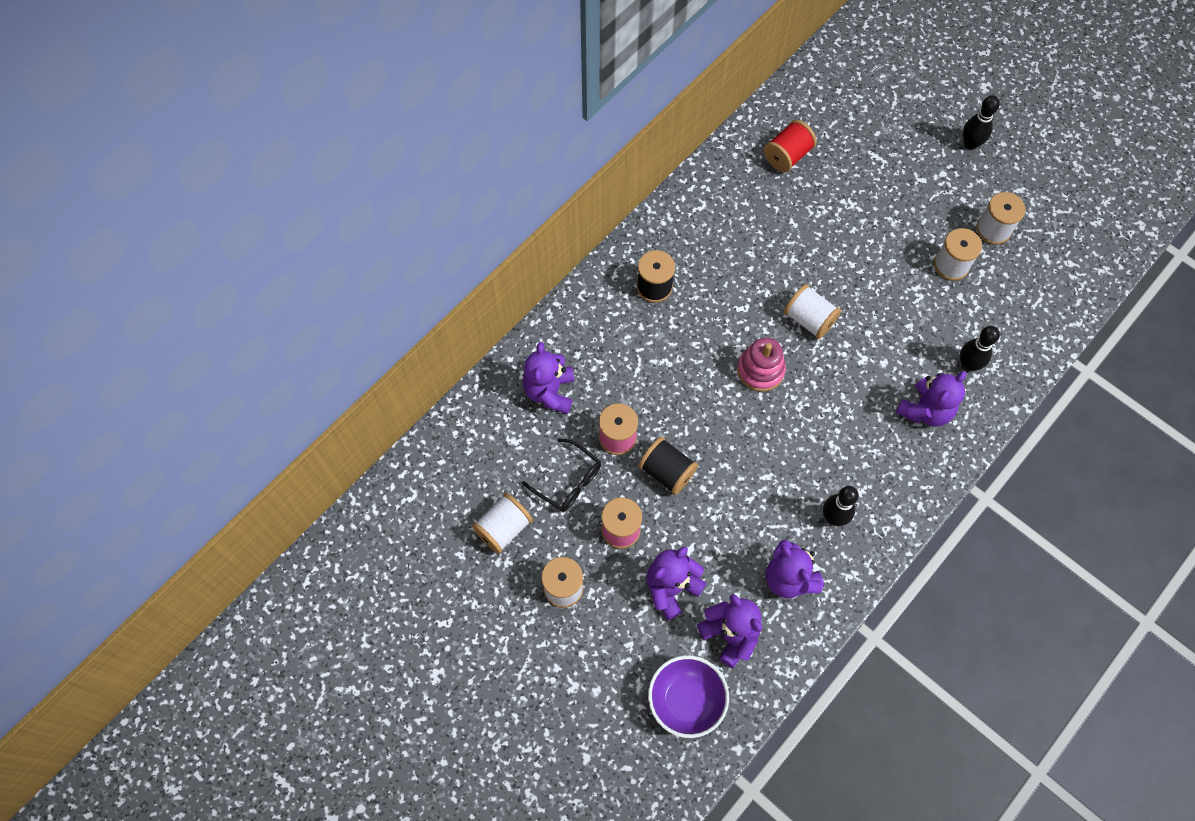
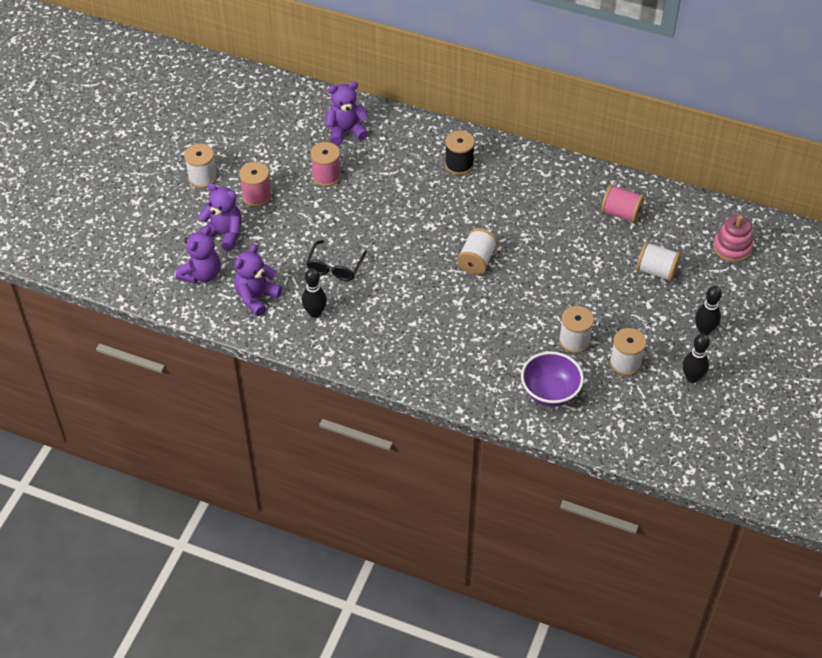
camera: 70 degrees right, 15 degrees down
white spool [472,493,533,554] -> white spool moved to [636,242,681,282]
black glasses [522,438,601,512] -> black glasses moved to [306,240,367,281]
black spool [639,437,698,495] -> none
purple bowl [648,655,729,738] -> purple bowl moved to [521,352,584,407]
pink stacking toy [737,337,786,392] -> pink stacking toy moved to [713,215,753,262]
red spool [764,120,817,172] -> pink spool [601,184,645,223]
purple teddy bear [896,371,967,427] -> none
black bowling pin [960,326,1000,372] -> black bowling pin moved to [683,334,710,383]

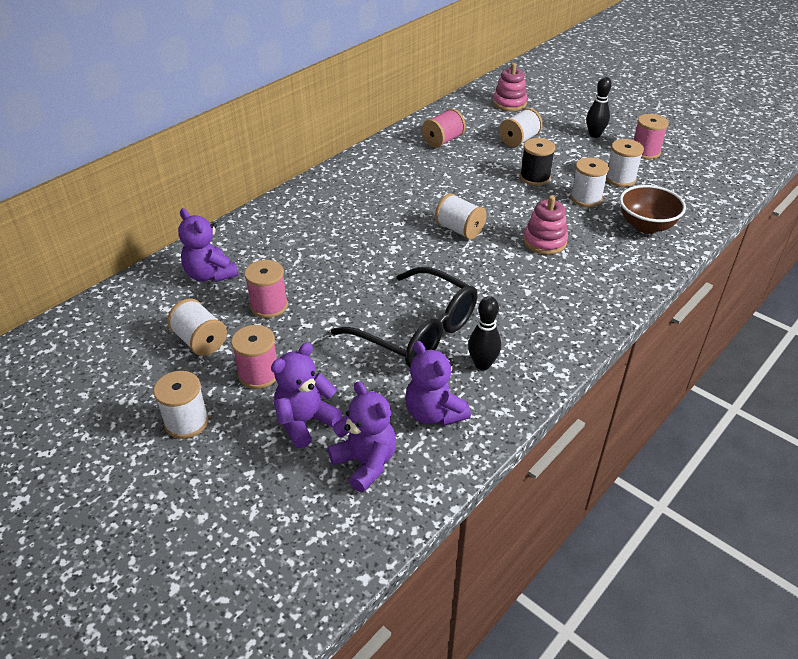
camera: 70 degrees left, 10 degrees down
black glasses [306,240,367,281] -> black glasses [331,267,477,368], size x1.84
purple teddy bear [325,81,369,145] -> purple teddy bear turned 45 degrees counterclockwise [178,208,239,282]
black spool [445,130,475,175] -> black spool moved to [520,138,555,186]
purple bowl [521,352,584,407] -> brown bowl [620,185,686,234]
black bowling pin [683,334,710,383] -> pink spool [634,114,669,159]
none -> white spool [167,298,227,356]
none -> pink stacking toy [523,196,568,255]

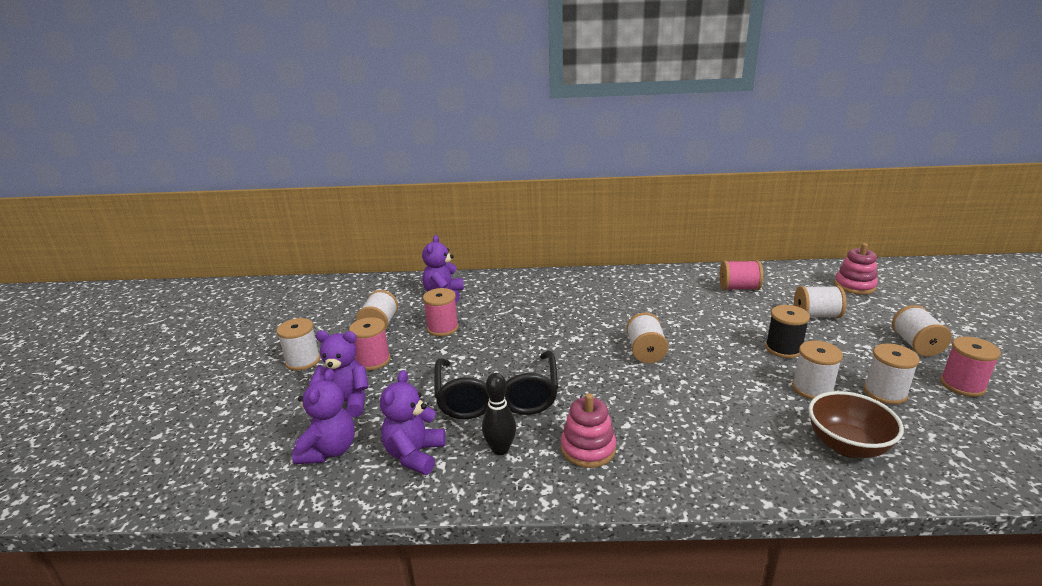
camera: 50 degrees right, 15 degrees down
pink stacking toy [523,196,568,255] -> pink stacking toy moved to [561,393,616,468]
black bowling pin [586,77,612,138] -> white spool [892,305,952,356]

